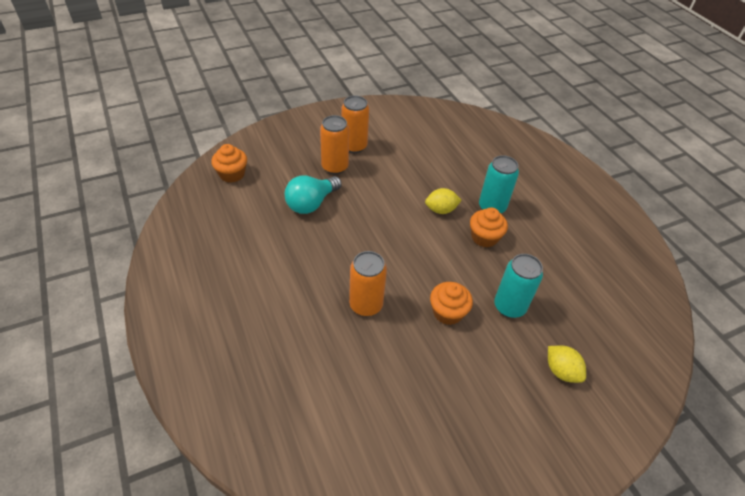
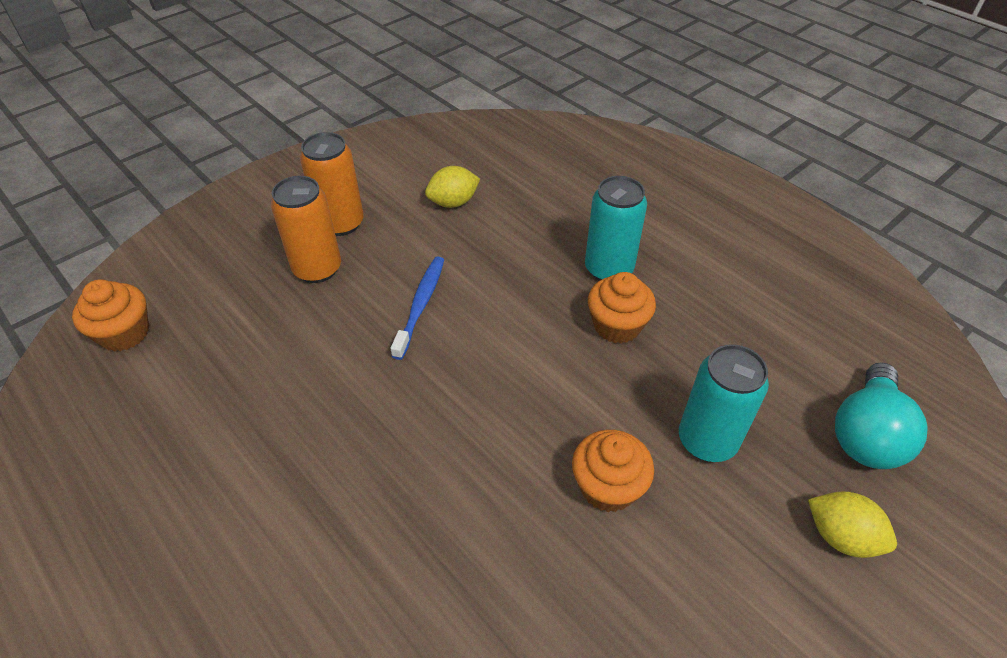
camera: 15 degrees left, 0 degrees up
turquoise light bulb [285,175,342,214] -> turquoise light bulb moved to [835,362,928,469]
orange can [349,251,387,316] -> none
yellow lemon [425,188,462,214] -> yellow lemon moved to [425,166,480,208]
none -> blue toothbrush [390,256,444,360]

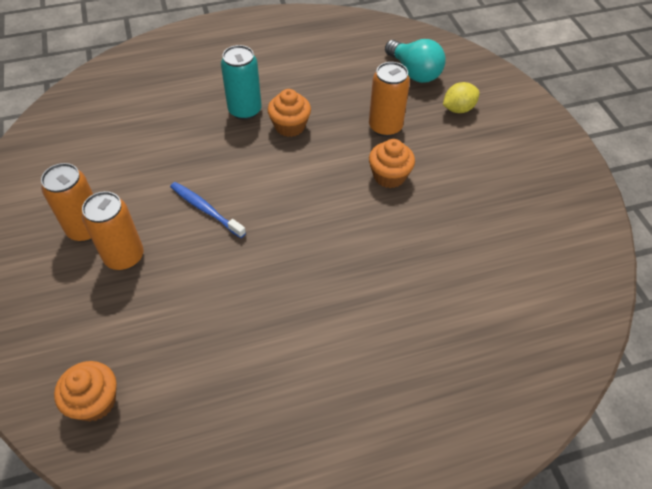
camera: 65 degrees left, 5 degrees up
yellow lemon [425,166,480,208] -> none
turquoise can [679,344,769,462] -> orange can [369,62,410,137]

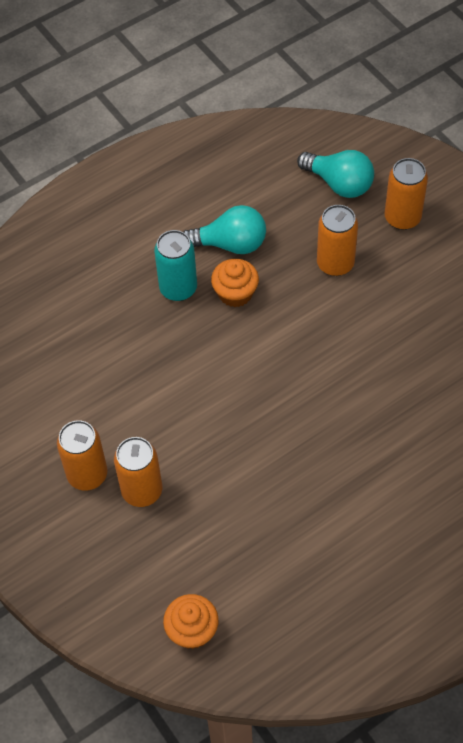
camera: 15 degrees left, 5 degrees up
blue toothbrush [170,182,246,238] -> none
orange cupcake [369,139,415,188] -> none
yellow lemon [443,82,479,113] -> orange can [385,158,428,230]
none -> turquoise light bulb [183,205,266,254]

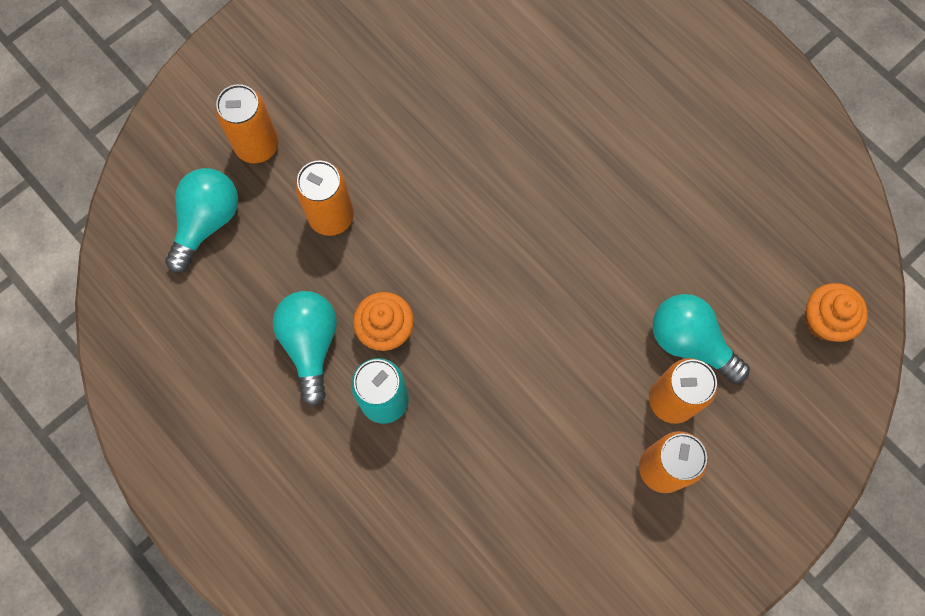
camera: 100 degrees left, 15 degrees up
none -> turquoise light bulb [653,294,750,384]

